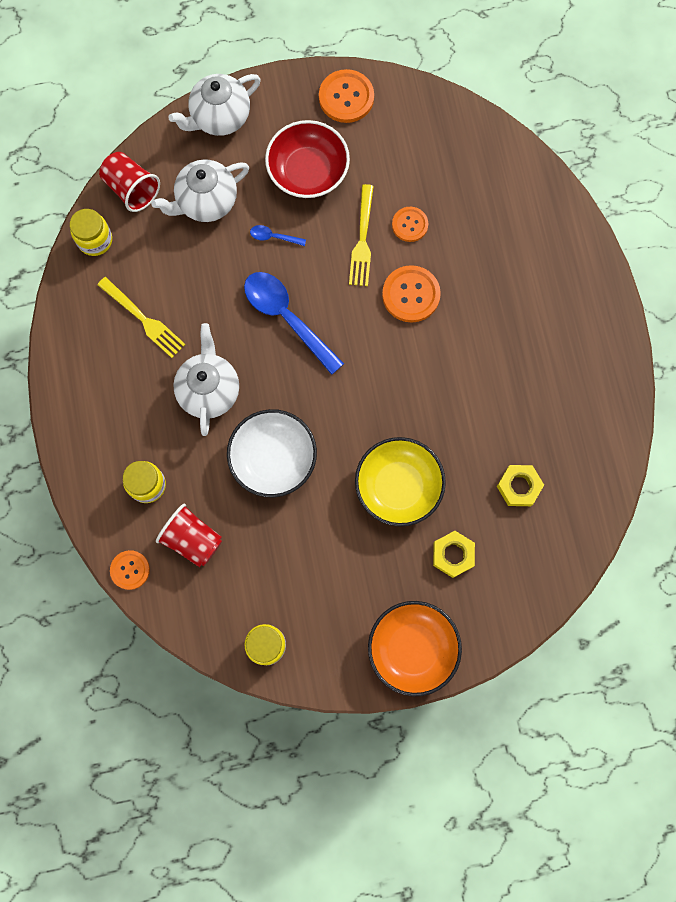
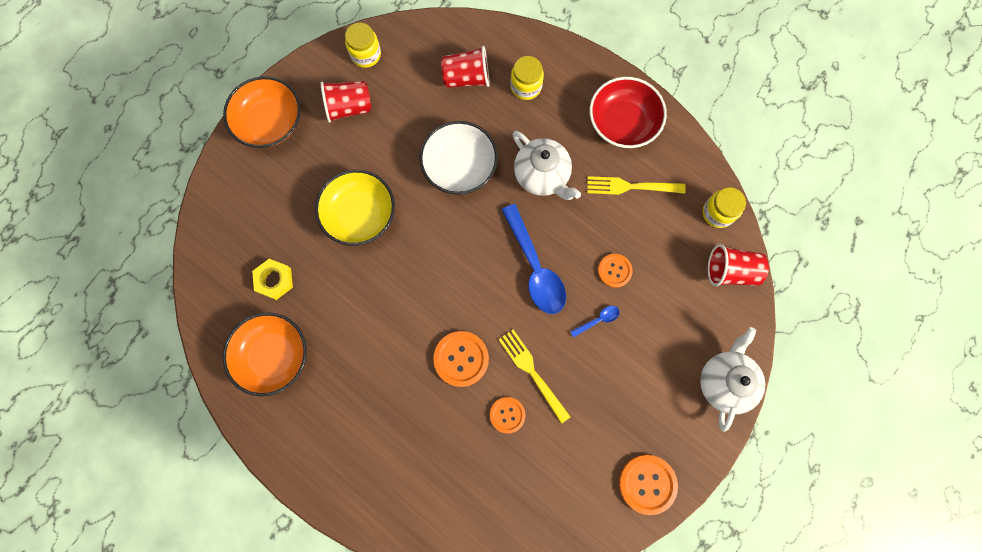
camera: 140 degrees right, 0 degrees up
orange button [110,550,150,590] -> orange button moved to [598,254,633,288]
white teapot [151,159,249,222] -> none
blue spoon [244,272,344,375] -> blue spoon turned 60 degrees clockwise [502,204,566,314]
red bowl [265,120,350,198] -> red bowl moved to [590,77,667,148]
yellow nut [433,531,475,578] -> none
none -> orange bowl [223,312,307,396]
none -> red cup [320,81,372,123]

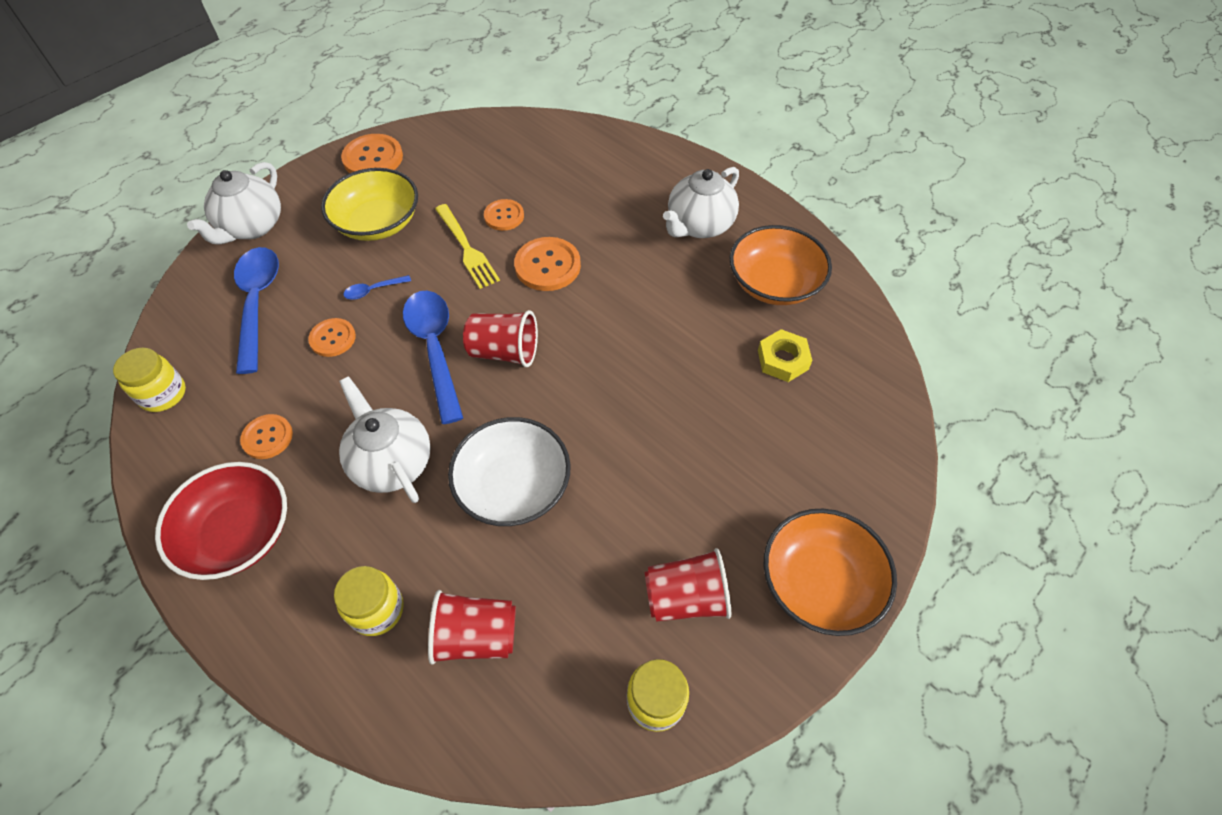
camera: 175 degrees left, 20 degrees down
yellow bowl [315,170,395,246] -> yellow bowl moved to [321,168,418,241]
yellow fork [587,176,686,195] -> orange button [240,414,293,459]
red cup [708,244,769,286] -> red cup moved to [463,310,538,367]
none -> blue spoon [234,247,279,374]
none -> white teapot [663,167,739,238]

